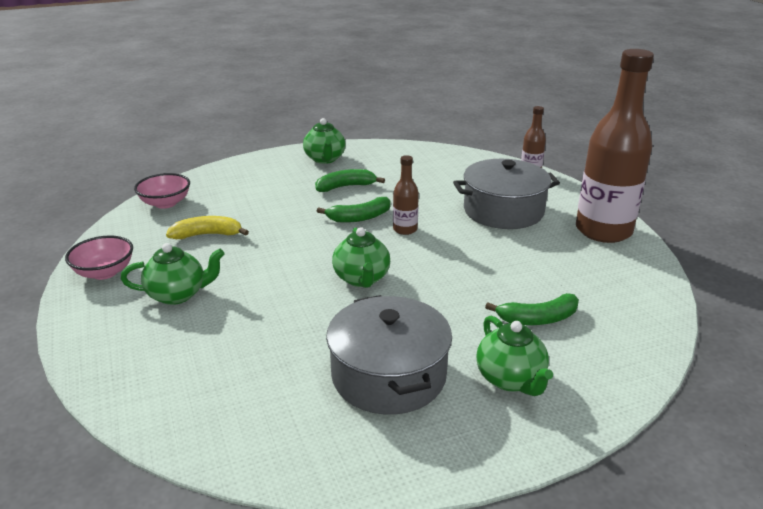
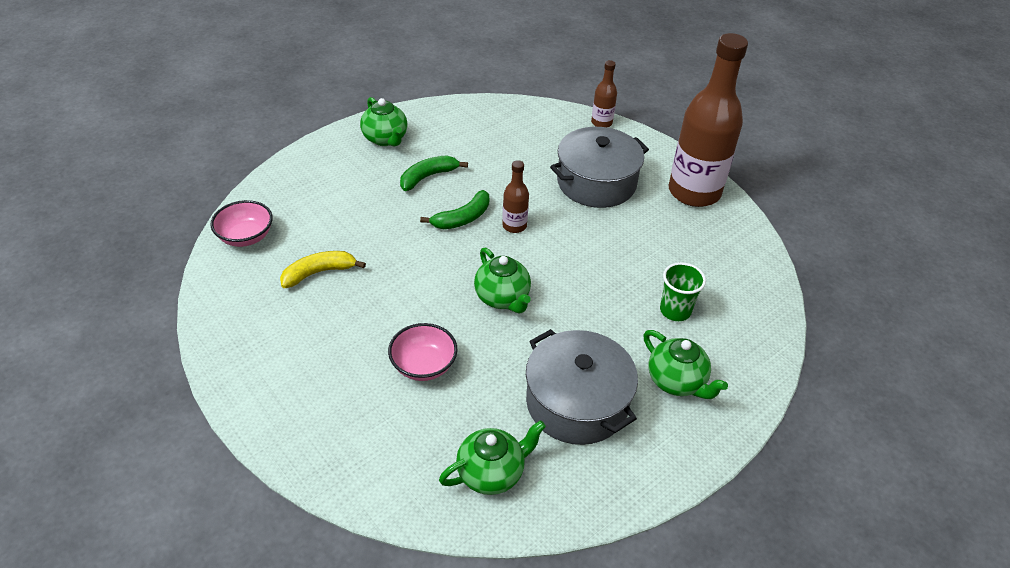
camera: 20 degrees left, 15 degrees up
pink bowl [65,236,133,280] -> pink bowl moved to [388,323,457,381]
green teapot [121,243,224,305] -> green teapot moved to [439,420,546,495]
green banana [485,293,579,325] -> green cup [660,262,706,321]

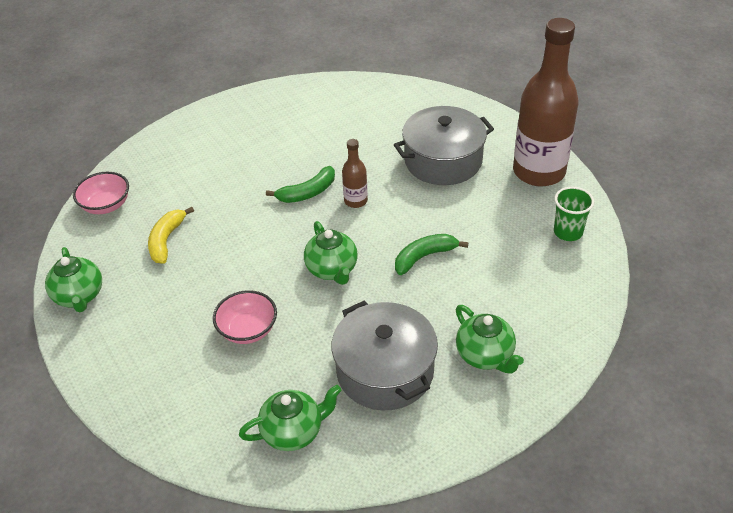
camera: 10 degrees right, 0 degrees up
yellow banana [280,251,366,288] -> yellow banana turned 60 degrees counterclockwise [148,207,194,264]
green teapot [360,97,408,146] -> green teapot moved to [45,247,102,312]
green banana [400,156,468,191] -> green banana moved to [395,234,468,275]
brown bottle [591,60,617,127] -> none
green cup [660,262,706,321] -> green cup moved to [554,187,594,241]

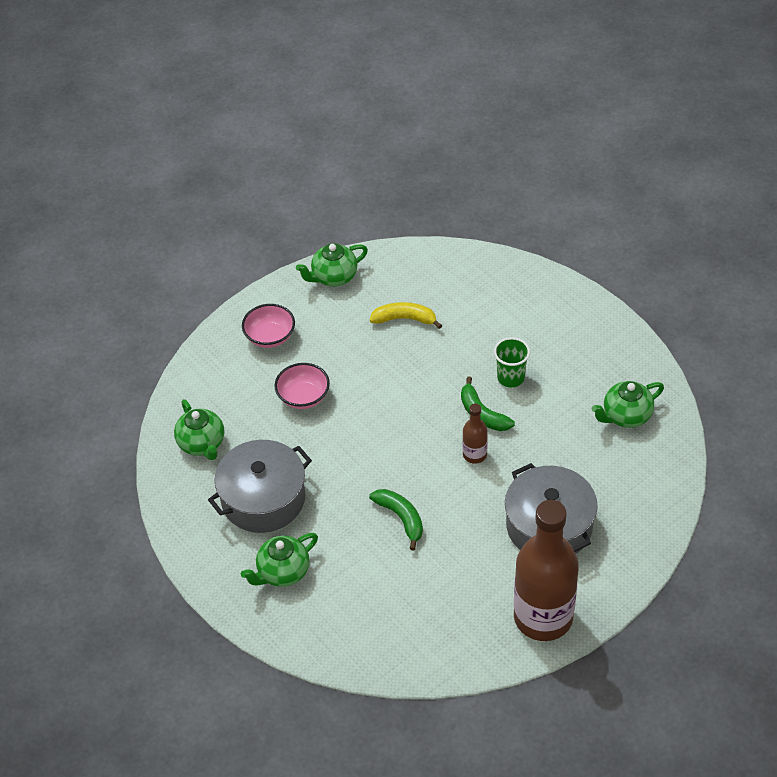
camera: 85 degrees right, 5 degrees up
pink bowl [73,172,129,214] -> pink bowl moved to [242,304,295,348]
green teapot [304,221,358,285] -> green teapot moved to [592,381,664,428]
green cup [554,187,594,241] -> green cup moved to [494,337,530,387]

